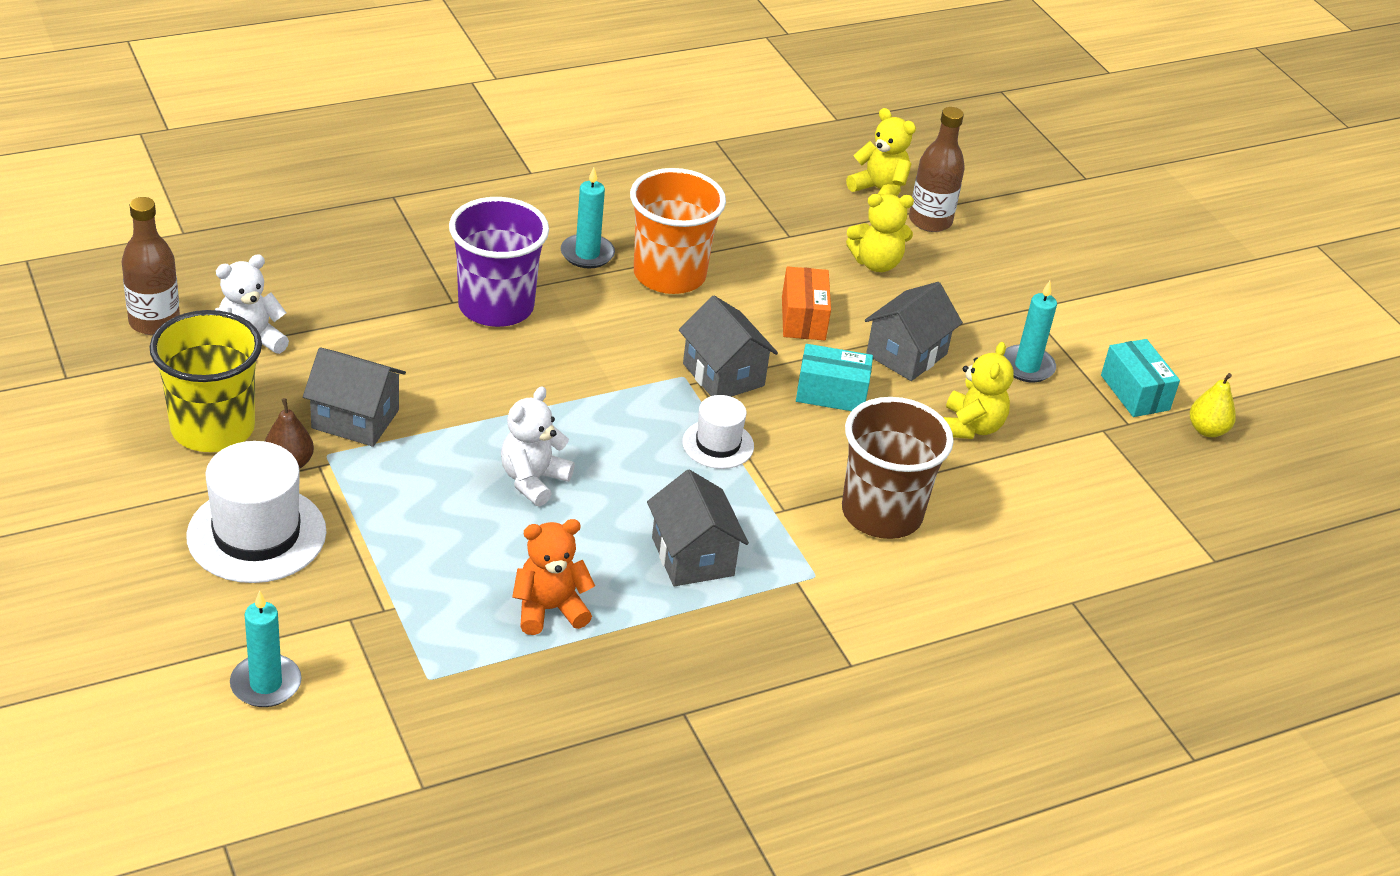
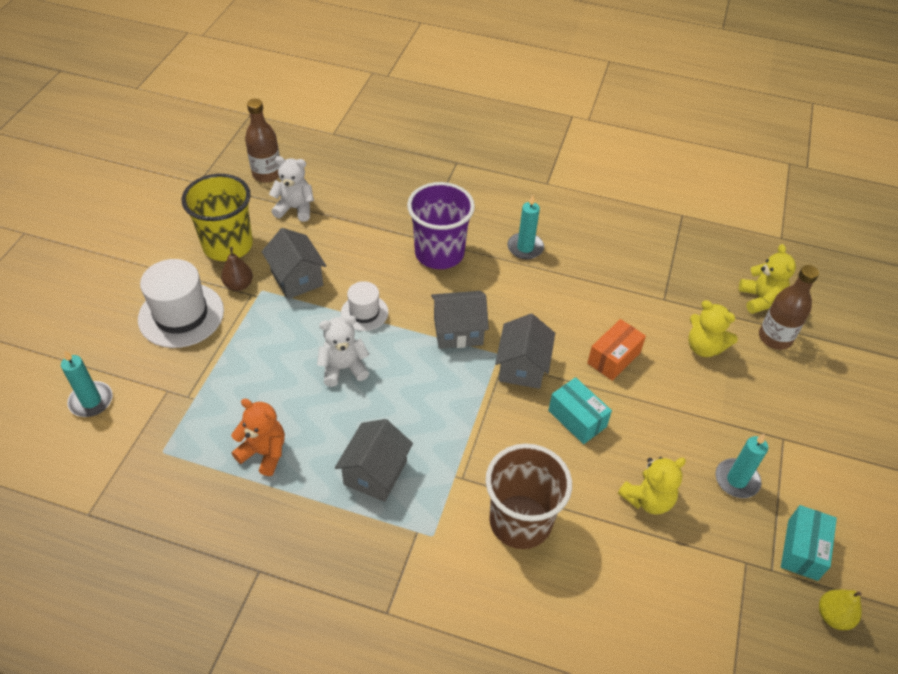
camera: 45 degrees right, 10 degrees up
orange cup [630,168,726,294] -> none
white hat [682,395,754,469] -> white hat moved to [341,281,388,331]
grey house [865,282,963,381] -> grey house moved to [431,291,489,349]

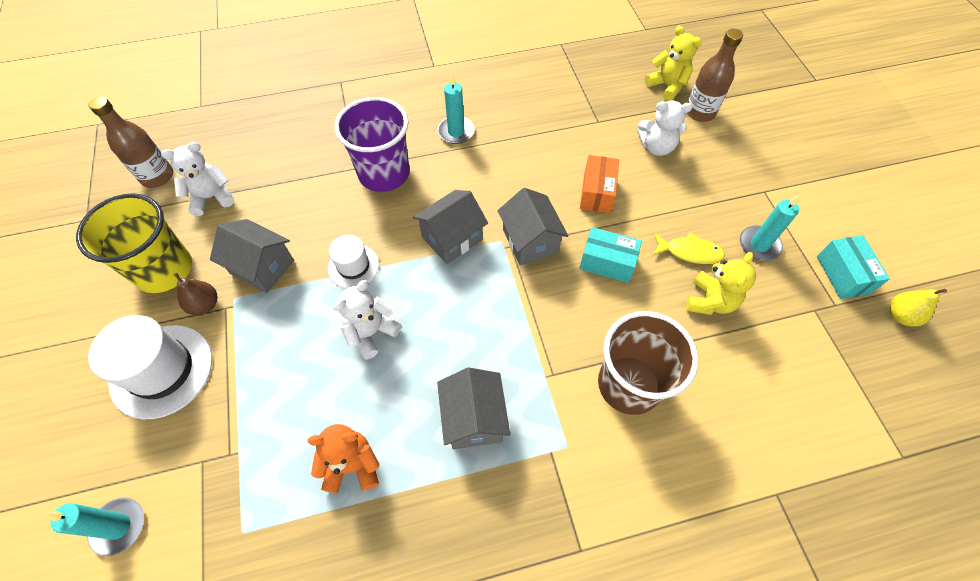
camera: 30 degrees left, 10 degrees up
yellow teddy bear [688,300,738,357] -> white teddy bear [637,101,692,156]
none -> yellow fish [653,232,725,264]

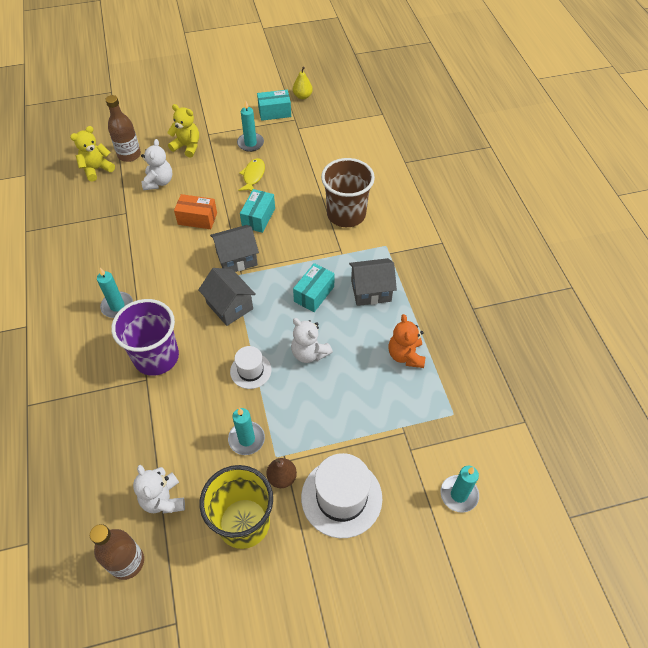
camera: 90 degrees left, 5 degrees down
grey house [210,219,294,293] -> turquoise candle [228,408,265,455]
yellow teddy bear [686,252,756,315] -> yellow teddy bear moved to [167,104,199,158]
none -> turquoise box [293,263,335,312]

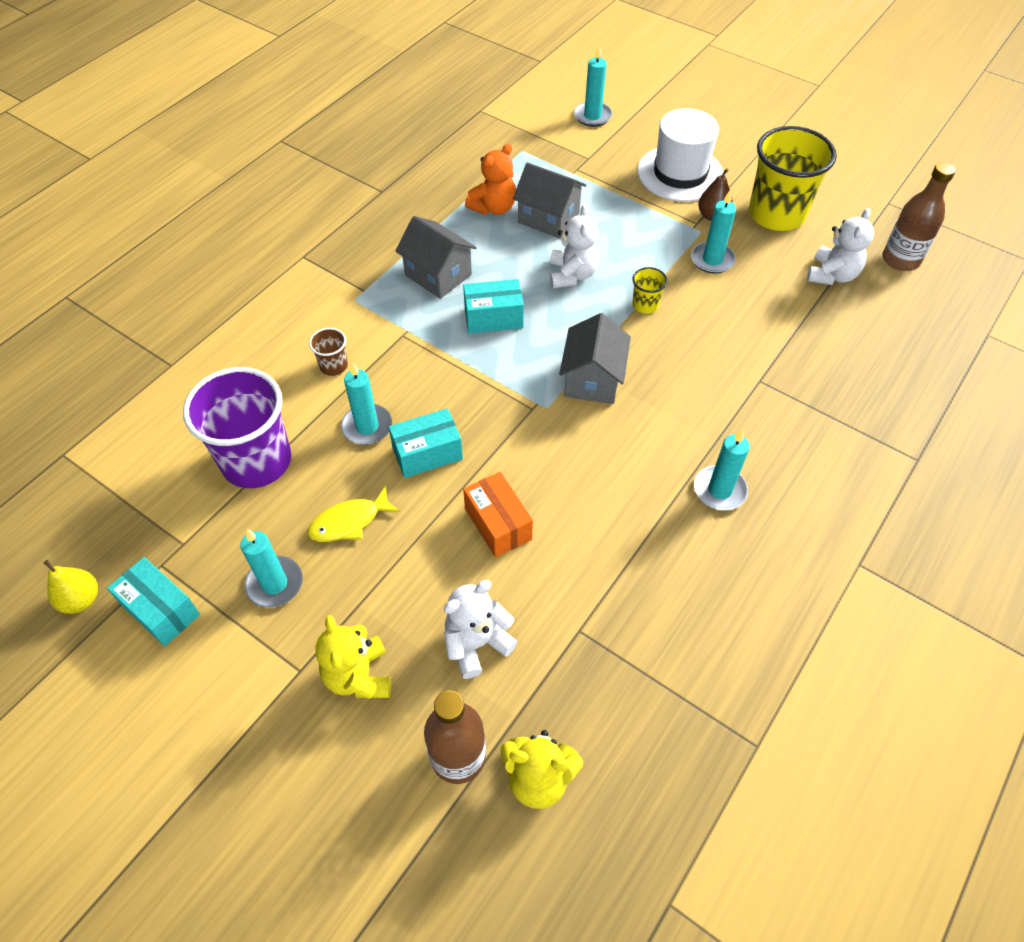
camera: 130 degrees left, 0 degrees up
purple cup [111,299,179,376] -> purple cup moved to [183,367,291,488]
grey house [210,225,259,272] -> grey house moved to [513,162,587,238]
white hat [230,346,271,389] -> yellow cup [632,267,668,314]
brown cup [321,158,375,227] -> brown cup [309,328,348,376], size x0.43
none -> turquoise candle [341,362,392,445]

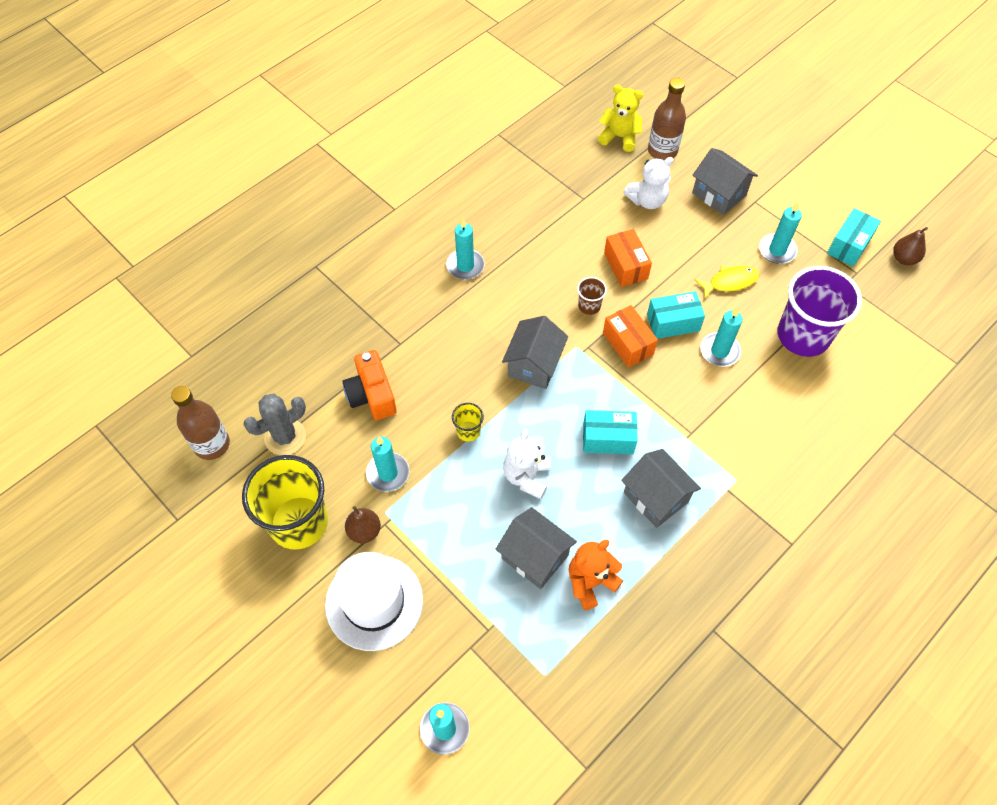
camera: 170 degrees left, 5 degrees up
yellow pear [44,560,98,614] -> brown pear [893,227,928,265]
turquoise box [107,557,200,646] -> turquoise box turned 75 degrees clockwise [827,208,881,267]
brown cup [309,328,348,376] -> brown cup moved to [577,277,607,315]
yellow teddy bear [315,615,391,699] -> grey house [692,148,758,215]
white teddy bear [807,208,874,285] -> grey cactus [243,393,306,455]
none -> orange camera [343,350,397,420]
none -> orange box [603,305,658,368]

